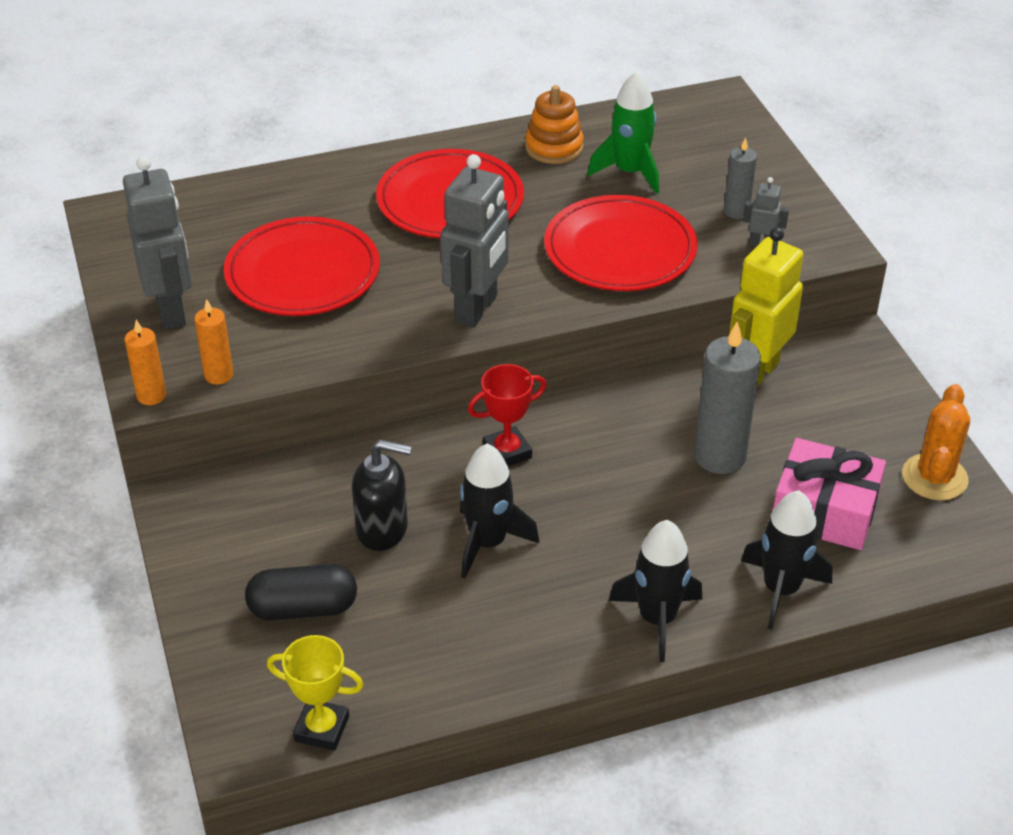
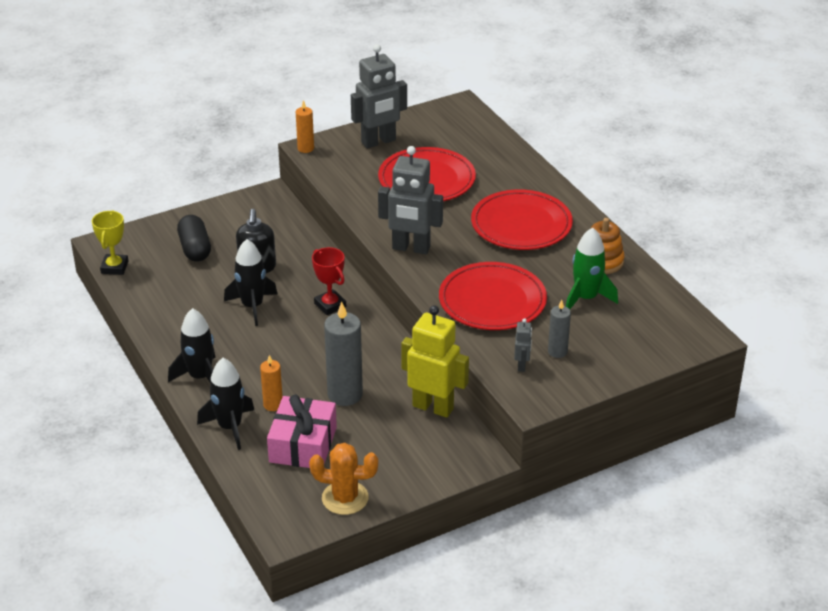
camera: 80 degrees right, 5 degrees down
orange candle [195,299,233,385] -> orange candle moved to [260,355,283,411]

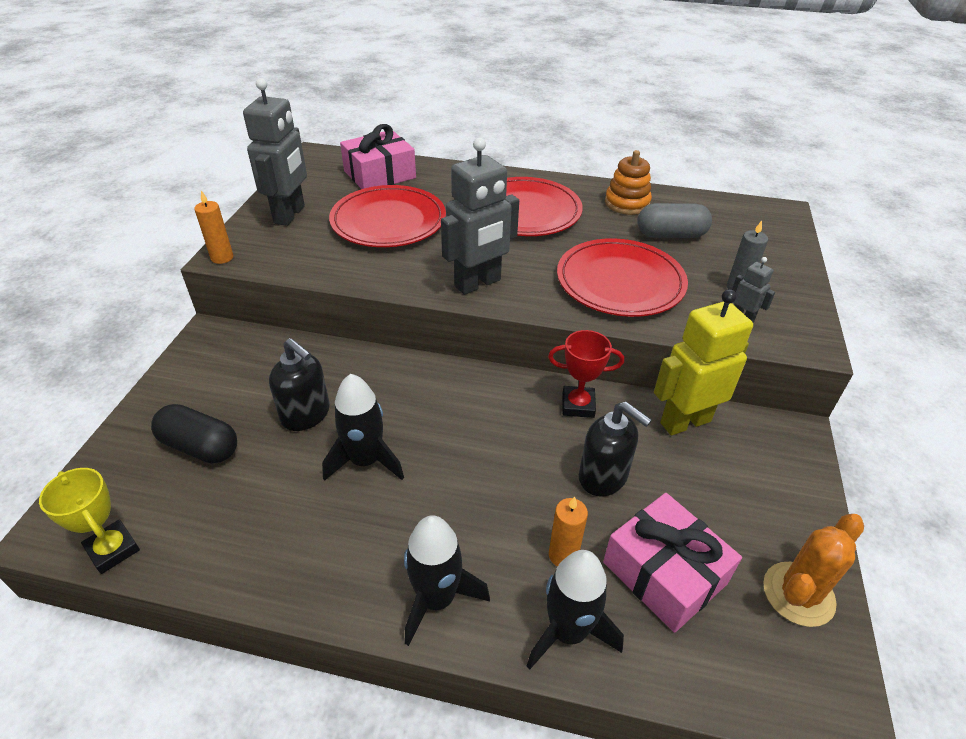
camera: 50 degrees left, 5 degrees up
red trophy [312,247,346,315] -> red trophy moved to [548,330,624,418]
grey candle [324,301,363,406] -> black soap dispenser [579,402,652,496]
green rocket [566,227,618,309] -> grey capsule [637,203,712,238]
none -> pink gift [340,124,416,189]

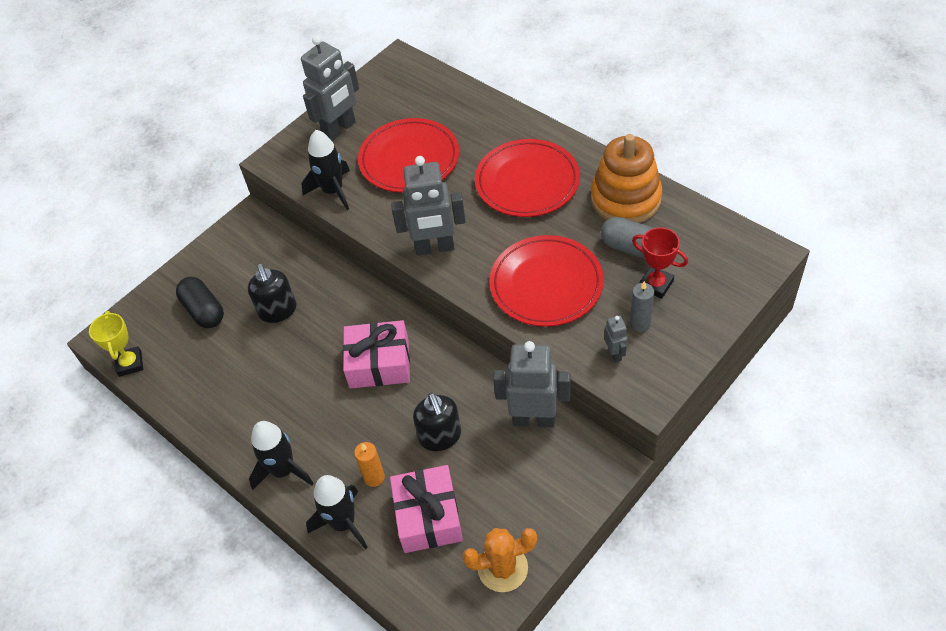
camera: 35 degrees right, 10 degrees up
orange candle [194,191,233,264] -> none
black rocket [322,374,404,481] -> black rocket moved to [301,130,350,210]
pink gift [340,124,416,189] -> pink gift moved to [343,320,410,388]
red trophy [548,330,624,418] -> red trophy moved to [632,227,688,299]
orange stacking toy [605,150,652,215] -> orange stacking toy [591,134,662,223], size x1.59
yellow robot [654,289,753,436] -> grey robot [493,341,570,427]

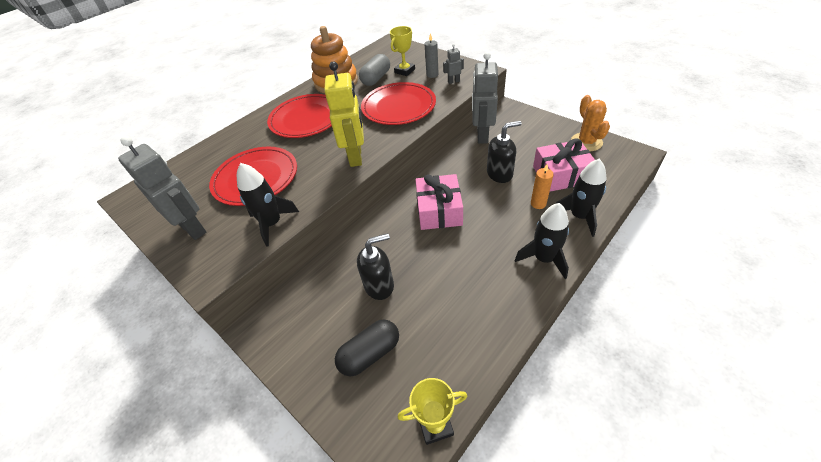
camera: 90 degrees left, 5 degrees down
grey robot [391,156,466,255] -> yellow robot [324,61,364,167]
red trophy [632,227,688,299] -> yellow trophy [390,26,415,76]

